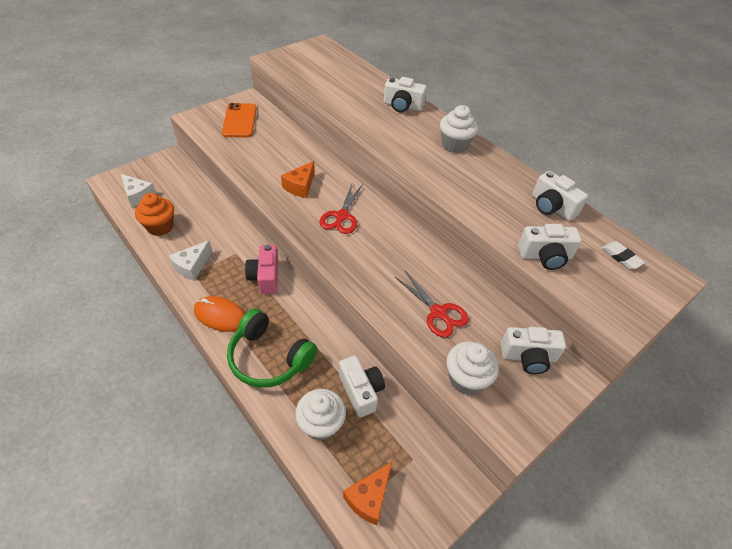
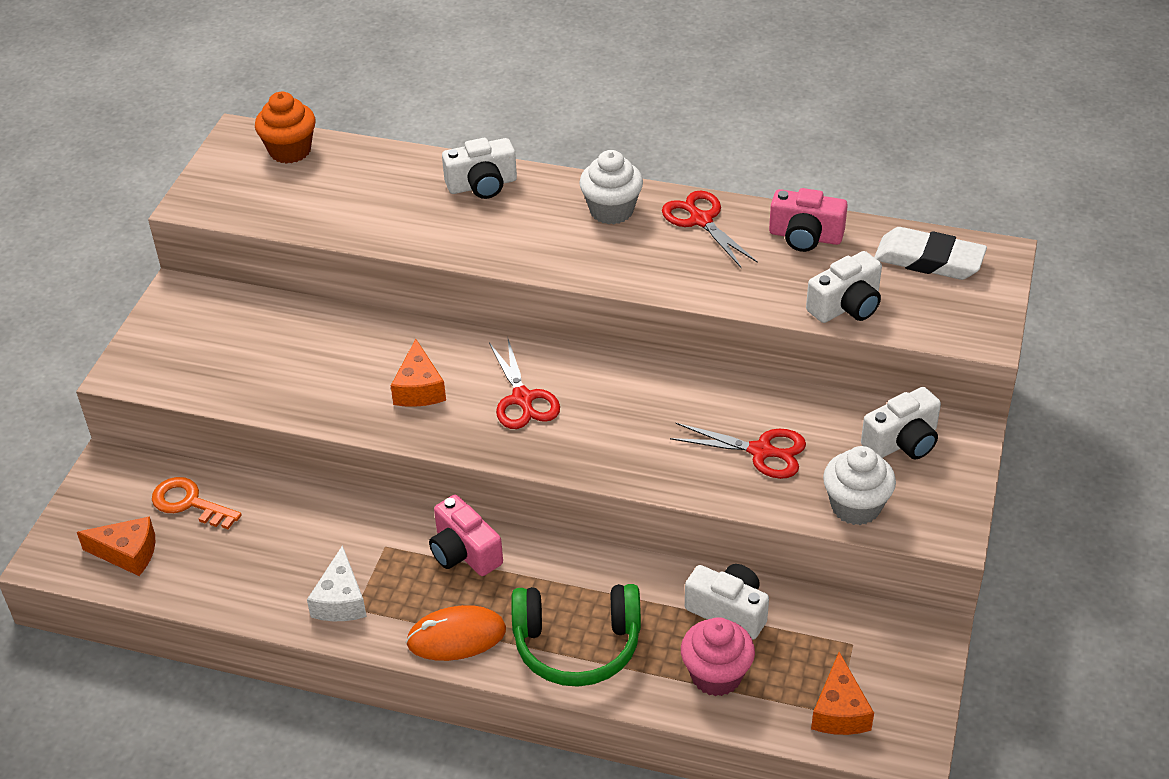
camera: 30 degrees left, 5 degrees down
white cheese [121,174,156,207] -> orange cheese [77,516,155,576]
orange cupcake [135,193,174,236] -> orange cupcake moved to [255,92,316,164]
orange phone [222,103,257,137] -> none
white cupcake [295,389,346,441] -> pink cupcake [681,617,755,696]
white camera [532,171,588,221] -> pink camera [769,188,848,252]
white eraser [602,241,645,269] -> white eraser [874,227,987,280], size x1.88
none -> orange key [152,477,242,529]
none -> red scissors [662,190,758,268]

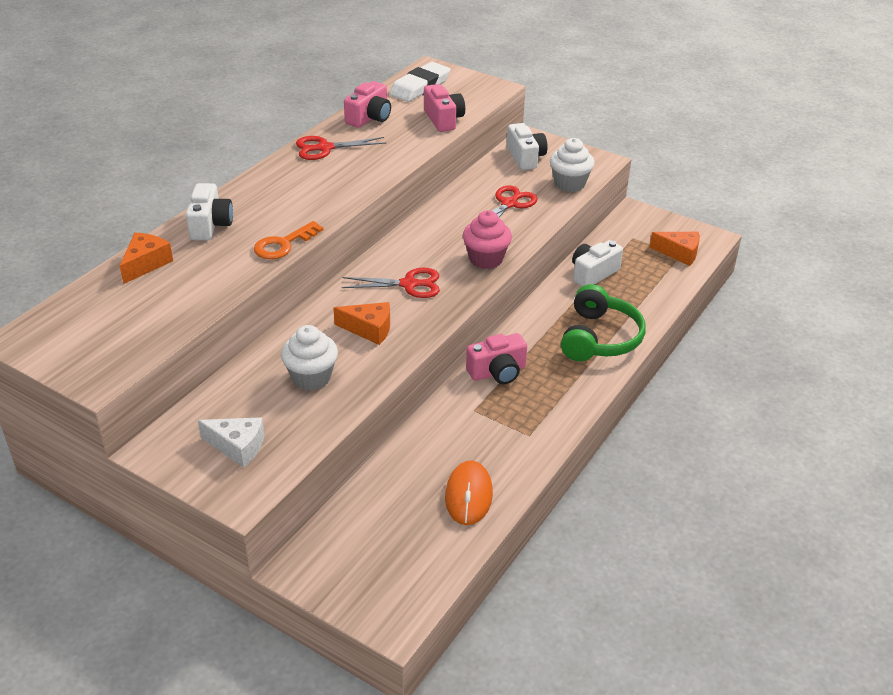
camera: 75 degrees left, 5 degrees down
orange cheese [77,516,155,576] -> orange cheese moved to [120,233,173,284]
orange key [152,477,242,529] -> orange key moved to [254,221,323,259]
orange cupcake [255,92,316,164] -> none
white cheese [307,545,367,621] -> white cheese moved to [198,417,264,468]
orange mouse [406,605,506,661] -> orange mouse moved to [445,460,493,525]
white cupcake [579,150,643,224] -> white cupcake moved to [281,325,338,390]
pink cupcake [681,617,755,696] -> pink cupcake moved to [463,210,512,269]
white camera [806,251,882,323] -> pink camera [424,84,465,132]

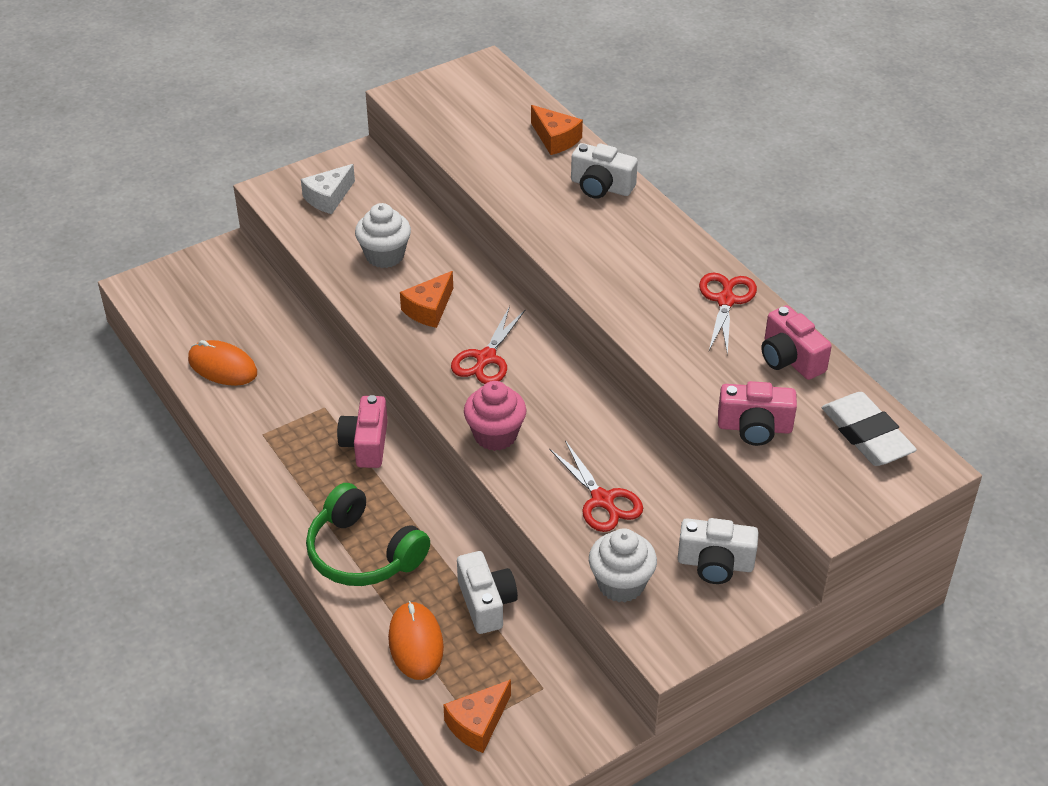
camera: 115 degrees right, 5 degrees up
orange key [254,221,323,259] -> none
none -> orange mouse [388,601,444,680]

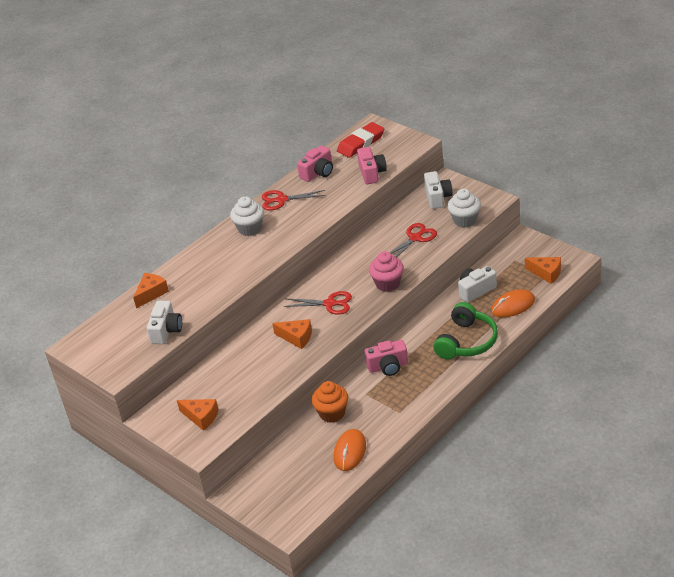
camera: 100 degrees left, 5 degrees down
white cheese [301,164,355,214] -> orange cheese [177,399,219,431]
white cupcake [355,203,411,268] -> white cupcake moved to [230,196,264,236]
white camera [571,143,638,199] -> white camera moved to [147,301,182,344]
white eraser [822,392,917,466] -> red eraser [337,122,384,158]
none -> orange cupcake [311,381,348,423]

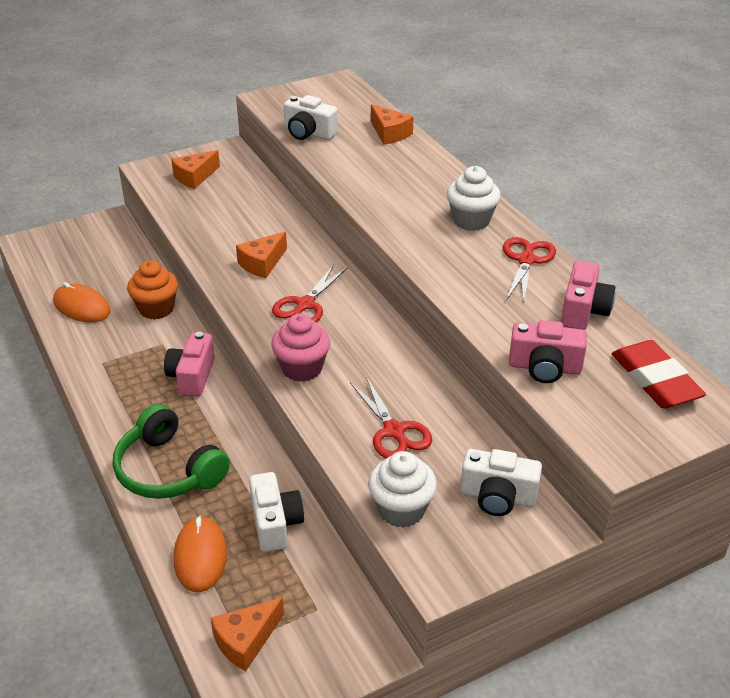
camera: 105 degrees right, 0 degrees up
pink camera [297,145,333,182] -> pink camera turned 135 degrees counterclockwise [561,261,615,330]

